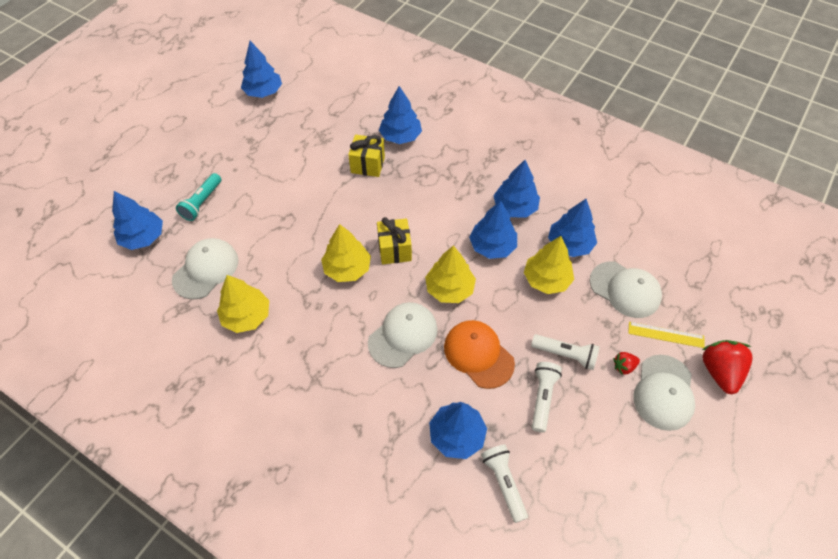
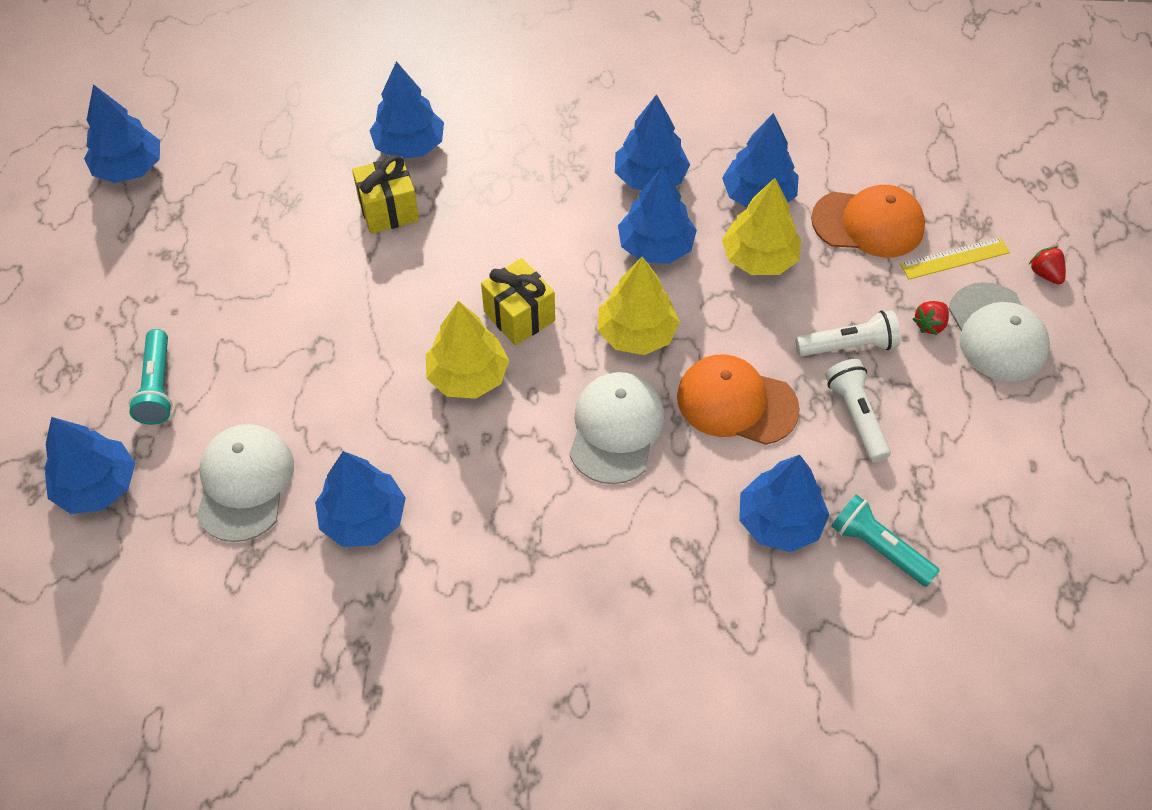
camera: 30 degrees left, 0 degrees up
yellow tree [217,275,269,333] -> blue tree [315,451,406,547]
white flashlight [481,444,528,523] -> turquoise flashlight [832,494,940,587]
white cap [590,261,662,318] -> orange cap [811,185,925,258]
red strawberry [702,340,753,394] -> red strawberry [1029,246,1066,284], size x0.51

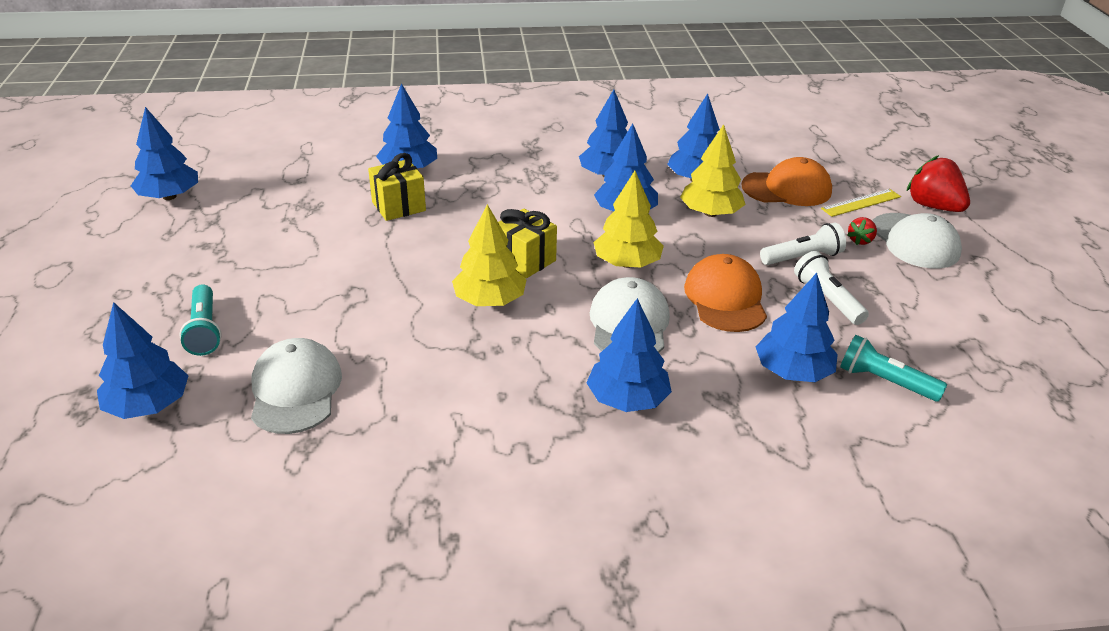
camera: 10 degrees left, 20 degrees down
blue tree [315,451,406,547] -> blue tree moved to [586,298,672,412]
orange cap [677,354,800,445] -> orange cap turned 75 degrees clockwise [684,254,767,332]
red strawberry [1029,246,1066,284] -> red strawberry [907,155,970,212], size x1.98

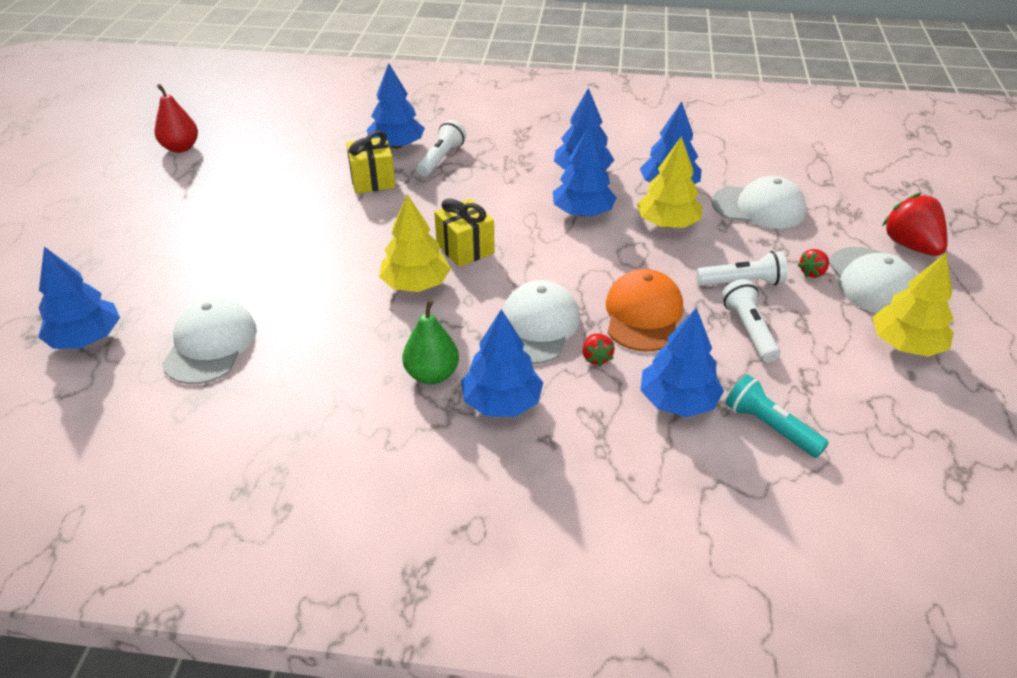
camera: 15 degrees right, 5 degrees up
blue tree [131,107,198,200] -> red pear [155,84,198,153]
turquoise flashlight [179,284,222,356] -> none
yellow tree [594,171,664,268] -> yellow tree moved to [872,253,954,357]
orange cap [742,157,832,206] -> white cap [712,176,806,229]
yellow ruler [821,189,901,217] -> none
none -> green pear [402,299,459,384]
none -> white flashlight [416,120,466,177]
none -> red strawberry [582,333,615,367]

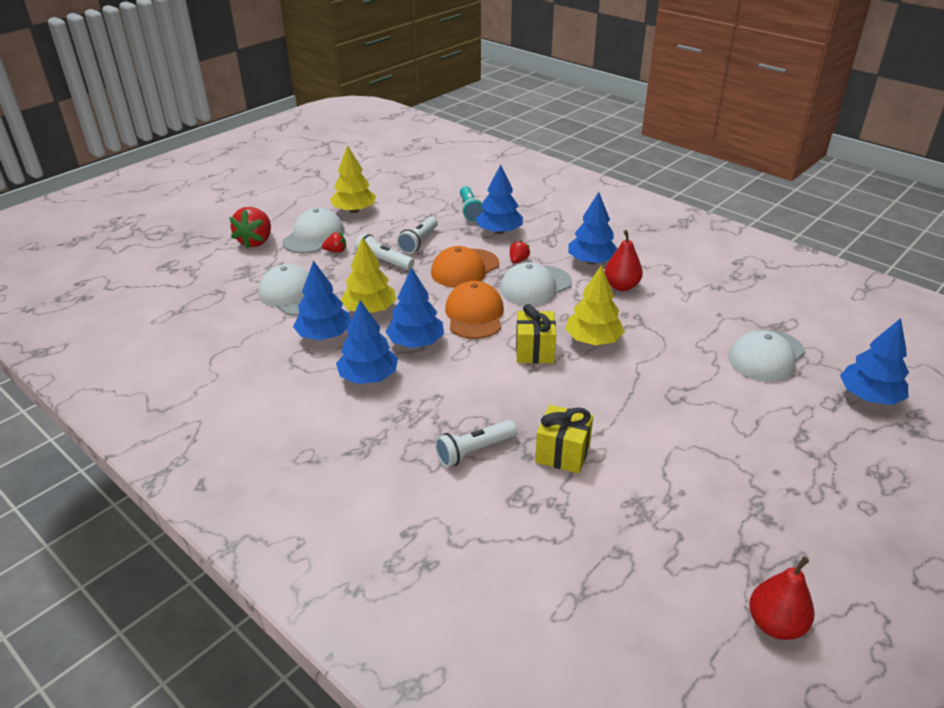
camera: 145 degrees left, 5 degrees down
blue tree [367,63,425,149] -> none
green pear [402,299,459,384] -> red pear [605,230,643,291]
none -> orange cap [445,281,504,339]

